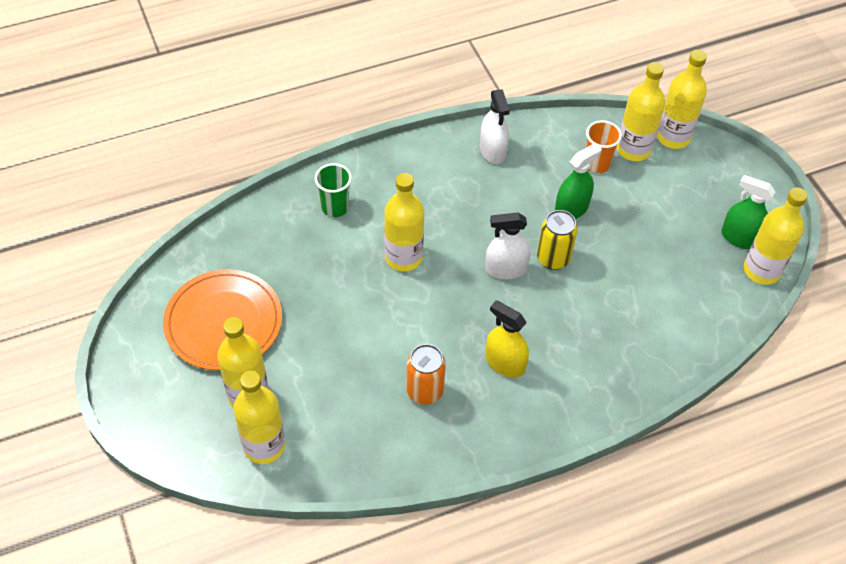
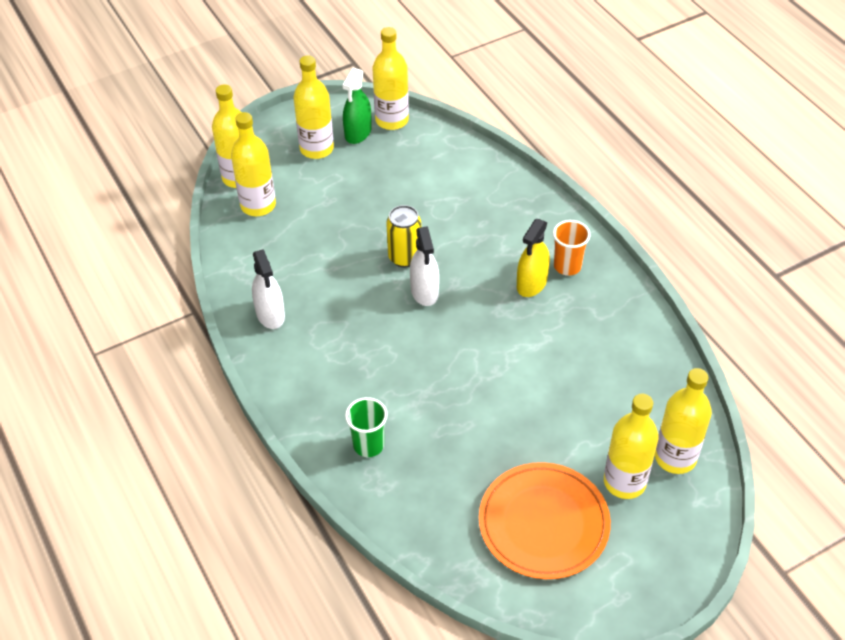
camera: 95 degrees left, 5 degrees down
yellow bottle [384,173,424,271] -> yellow bottle moved to [293,56,334,159]
orange can [406,344,446,405] -> none
white spray bottle [480,89,510,164] -> white spray bottle turned 90 degrees clockwise [252,249,285,329]
green spray bottle [555,143,601,219] -> none
orange cup [586,120,622,173] -> orange cup moved to [553,220,590,276]

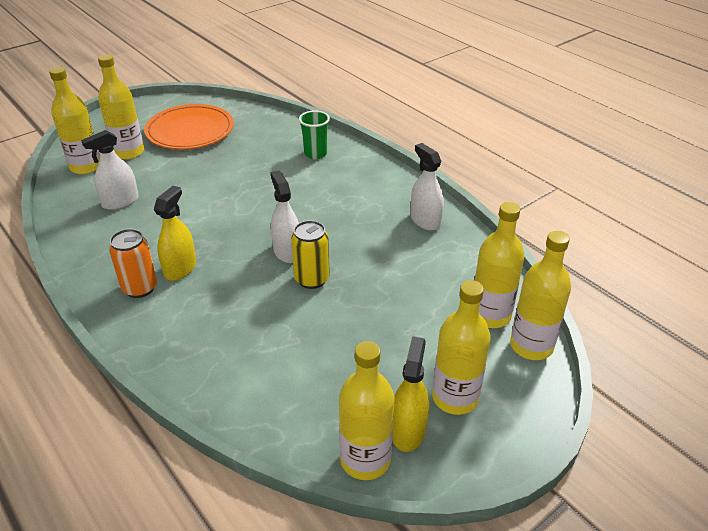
camera: 170 degrees right, 10 degrees down
green spray bottle [342,68,372,144] -> yellow spray bottle [392,336,429,452]
orange cup [553,220,590,276] -> orange can [109,229,157,298]
none -> white spray bottle [81,130,139,210]

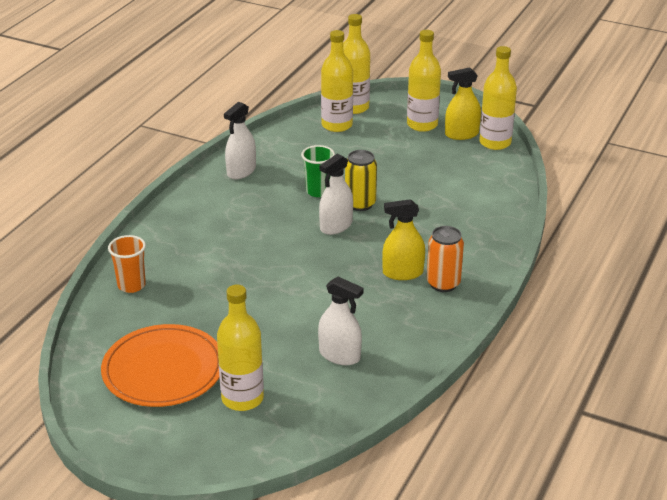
camera: 115 degrees left, 5 degrees down
yellow bottle [49,67,100,174] -> none
green cup [299,110,330,159] -> green cup moved to [301,145,335,197]
none -> orange cup [108,235,146,293]

